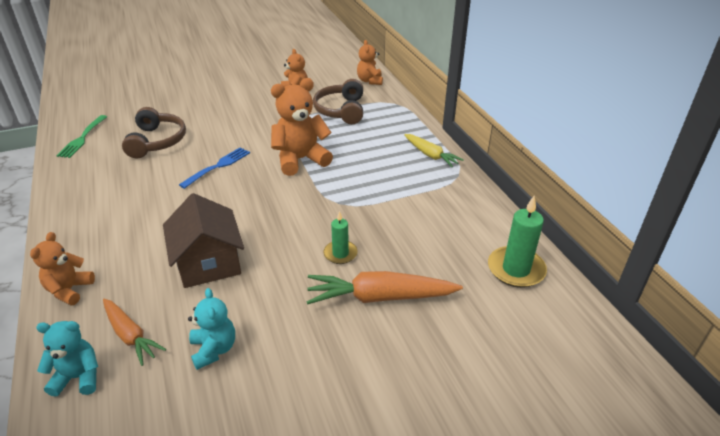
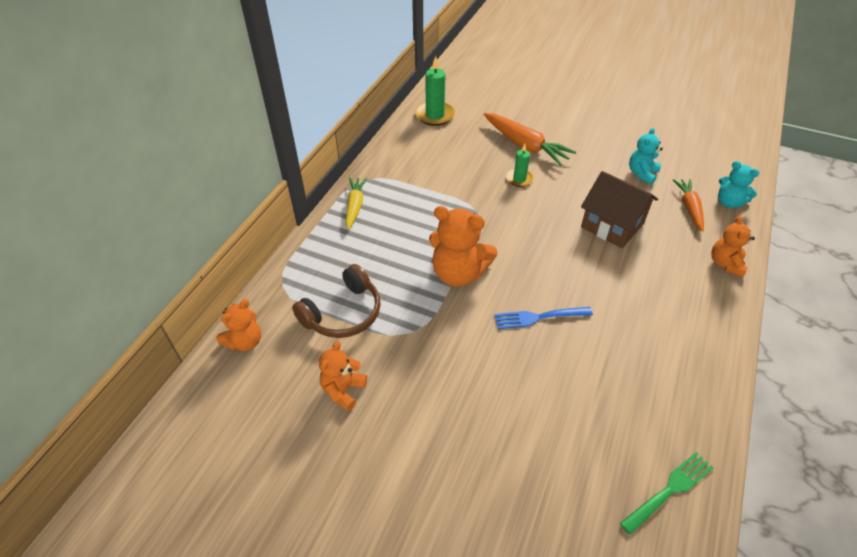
camera: 135 degrees left, 10 degrees up
orange teddy bear [30,232,95,305] -> orange teddy bear turned 135 degrees clockwise [711,216,755,277]
brown headphones [122,107,186,158] -> none
brown house [163,193,244,288] -> brown house turned 75 degrees counterclockwise [581,171,658,248]

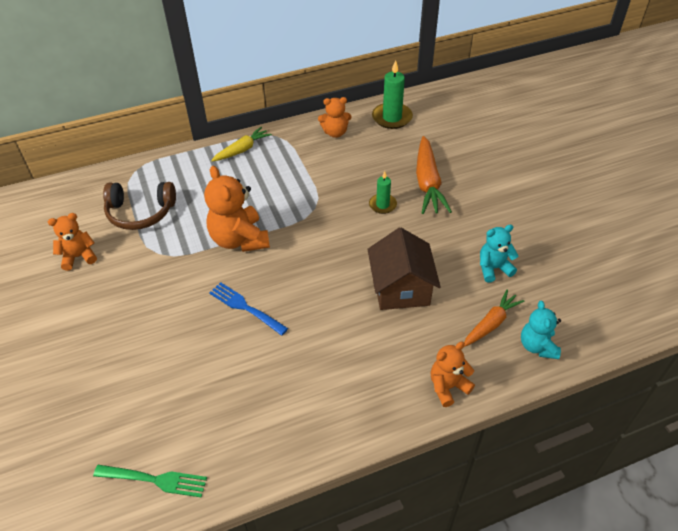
camera: 45 degrees right, 0 degrees up
orange teddy bear [216,299,261,351] -> orange teddy bear moved to [318,97,352,138]

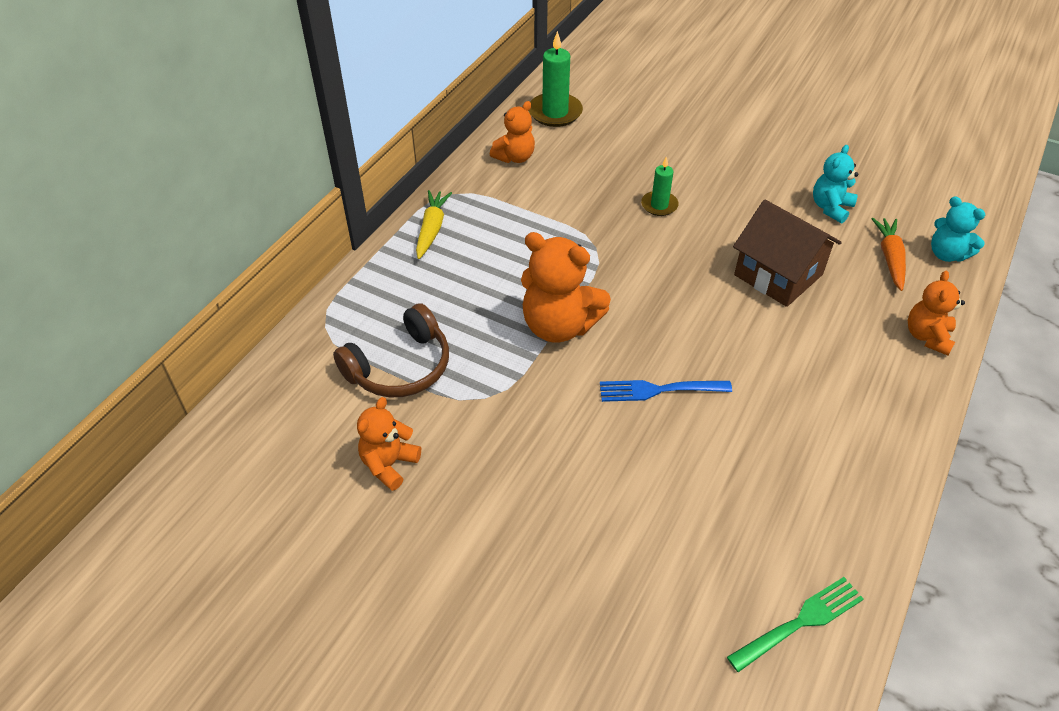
camera: 40 degrees left, 0 degrees up
orange carrot [416,136,452,214] -> none

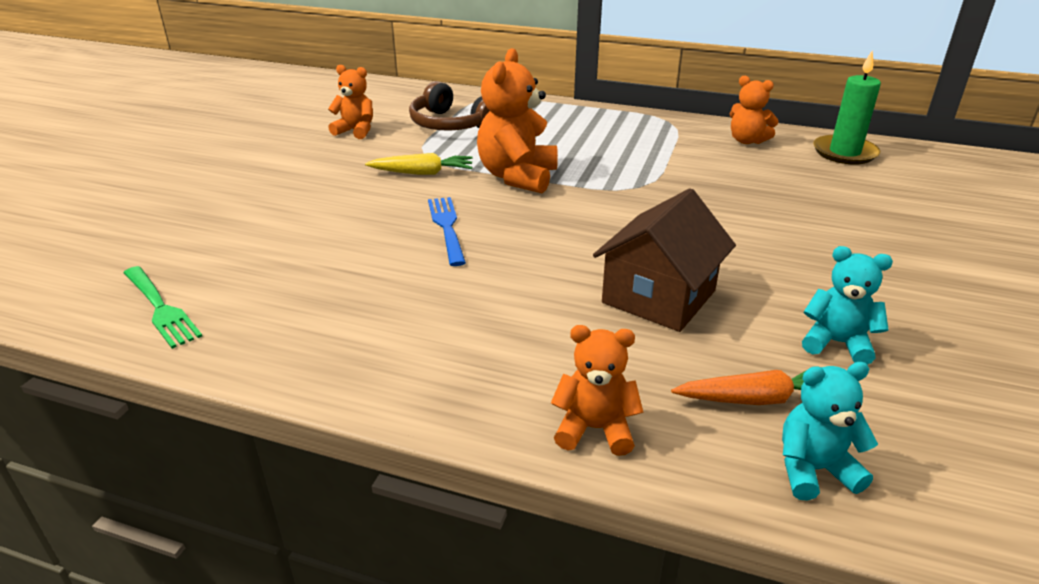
camera: 80 degrees right, 15 degrees down
yellow carrot [416,190,452,259] -> yellow carrot moved to [365,153,473,175]
green candle [641,156,679,216] -> none
turquoise teddy bear [931,196,985,262] -> turquoise teddy bear turned 45 degrees clockwise [782,362,878,501]

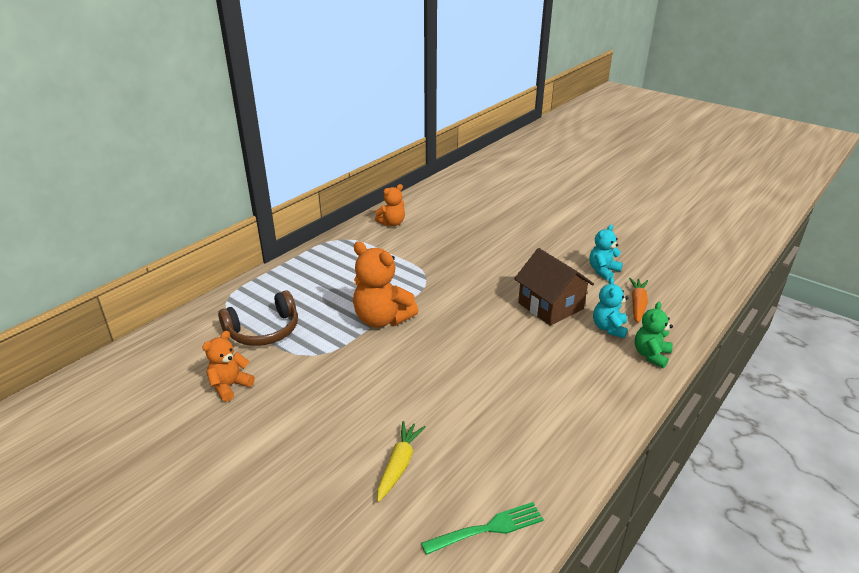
camera: 70 degrees left, 0 degrees up
yellow carrot [365,153,473,175] -> yellow carrot moved to [377,421,426,502]
blue fork [428,197,466,266] -> none
orange teddy bear [551,325,643,456] -> green teddy bear [635,302,673,368]
turquoise teddy bear [782,362,878,501] -> turquoise teddy bear moved to [593,277,628,338]
green candle [813,50,881,164] -> none

